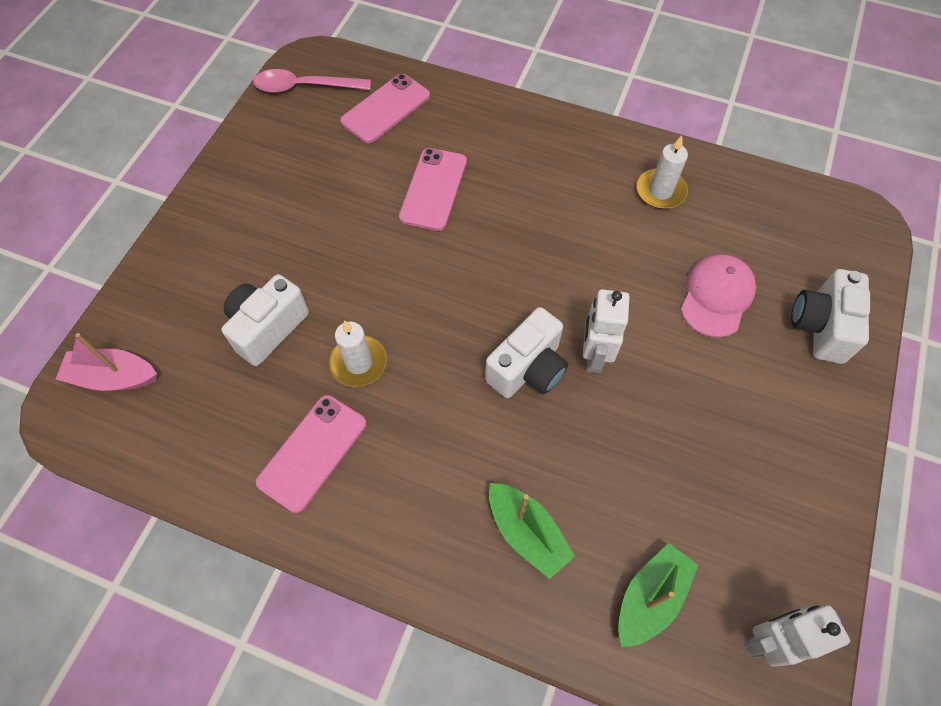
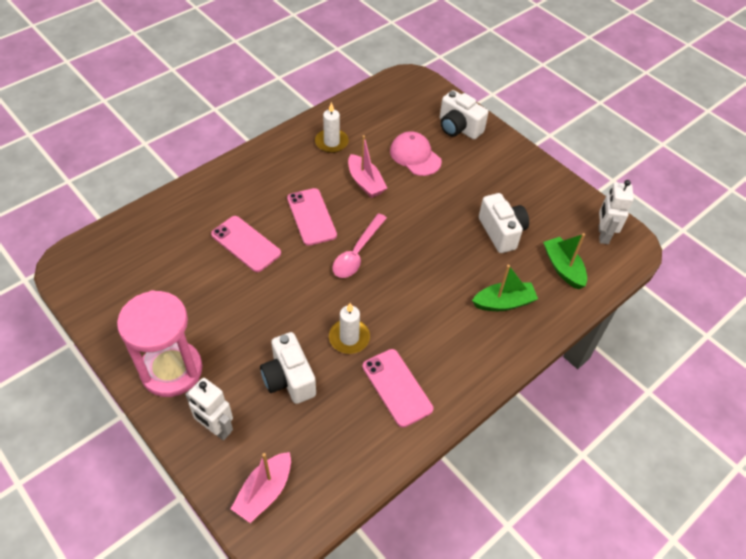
camera: 65 degrees left, 10 degrees down
pink spoon [253,69,371,93] -> pink spoon moved to [332,213,387,278]
pink phone [340,74,430,143] -> pink phone moved to [287,188,337,246]
white camera [485,307,568,398] -> white camera moved to [479,193,529,253]
white robot [583,289,630,373] -> white robot moved to [185,378,233,441]
none -> pink hourglass [117,290,202,397]
none -> pink boat [348,135,387,198]

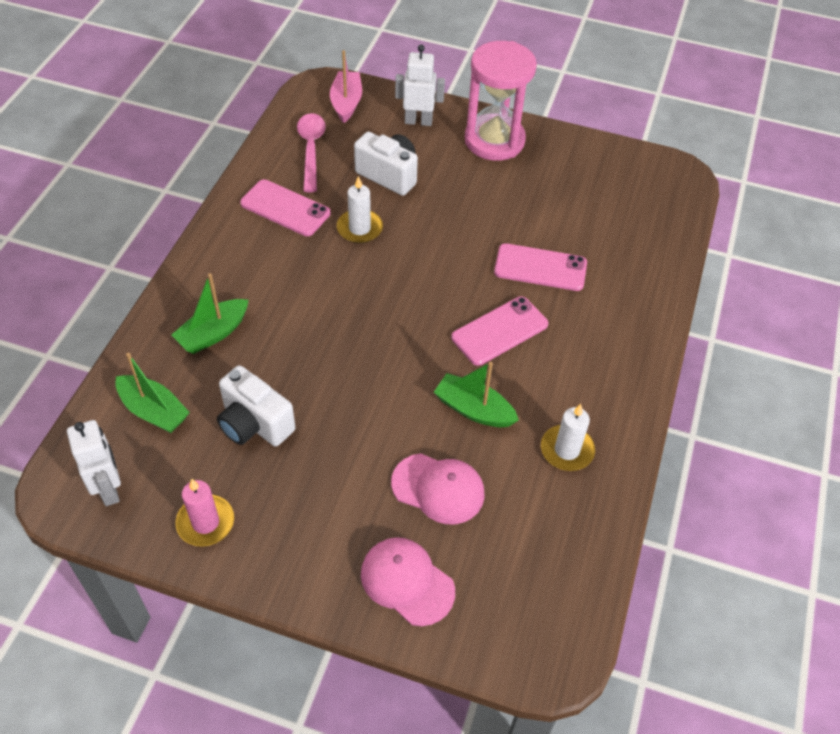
camera: 150 degrees right, 0 degrees up
pink phone [287,188,337,246] -> pink phone turned 75 degrees counterclockwise [451,296,548,366]
pink spoon [332,213,387,278] -> pink spoon moved to [297,113,326,192]
pink boat [348,135,387,198] -> green boat [434,362,519,427]
white camera [440,90,488,140] -> pink cap [361,537,455,626]
none -> pink candle [176,479,234,547]

